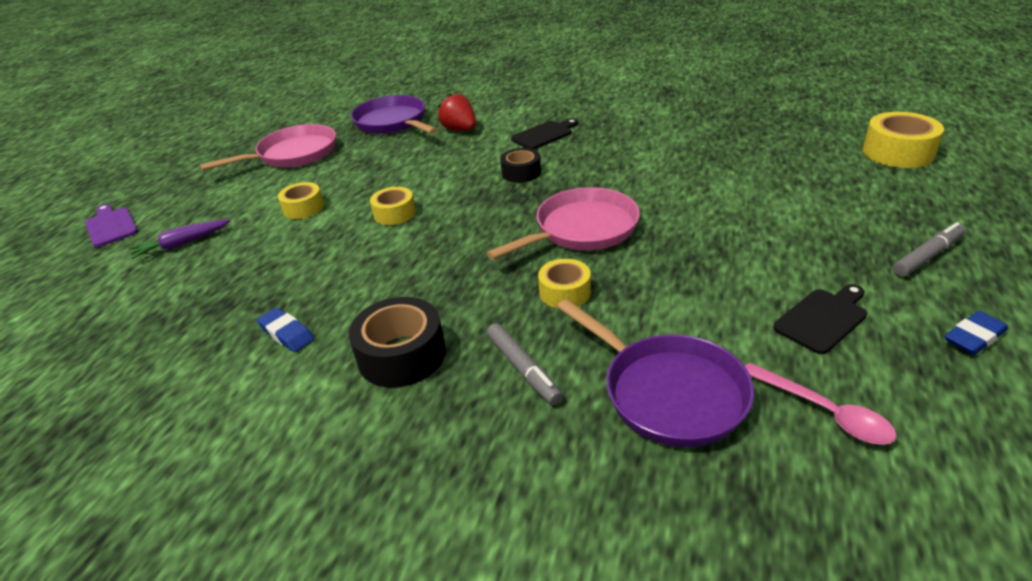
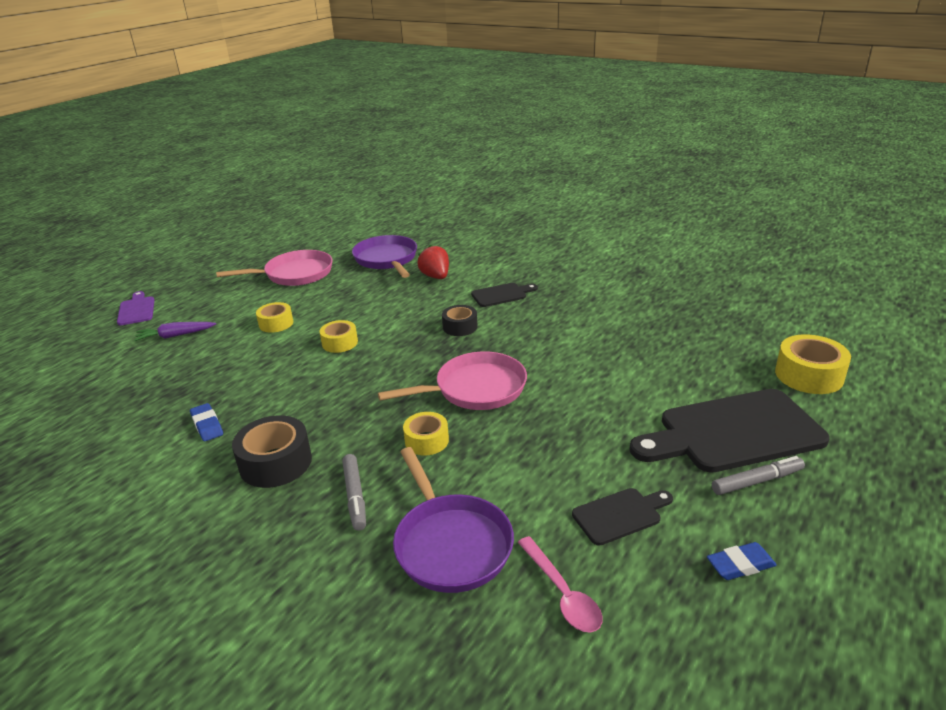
camera: 15 degrees right, 5 degrees down
none -> black cutting board [629,389,830,473]

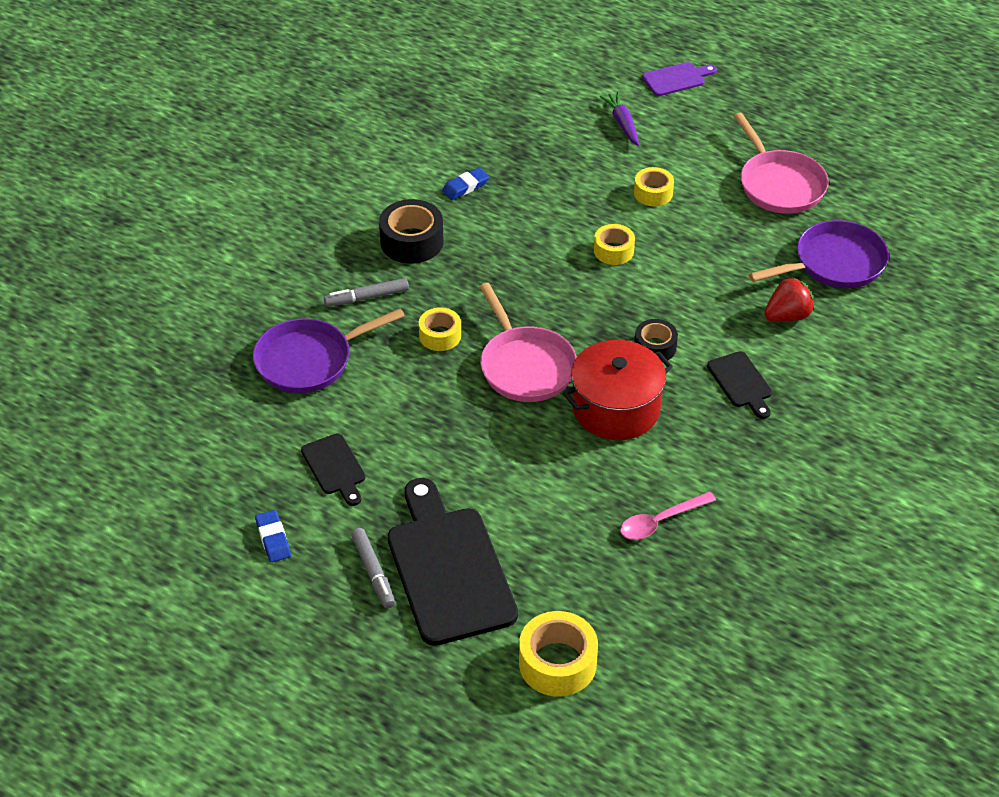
camera: 85 degrees right, 15 degrees up
pink spoon [518,536,603,632] -> pink spoon moved to [620,492,716,540]
none -> red pot [563,340,673,440]

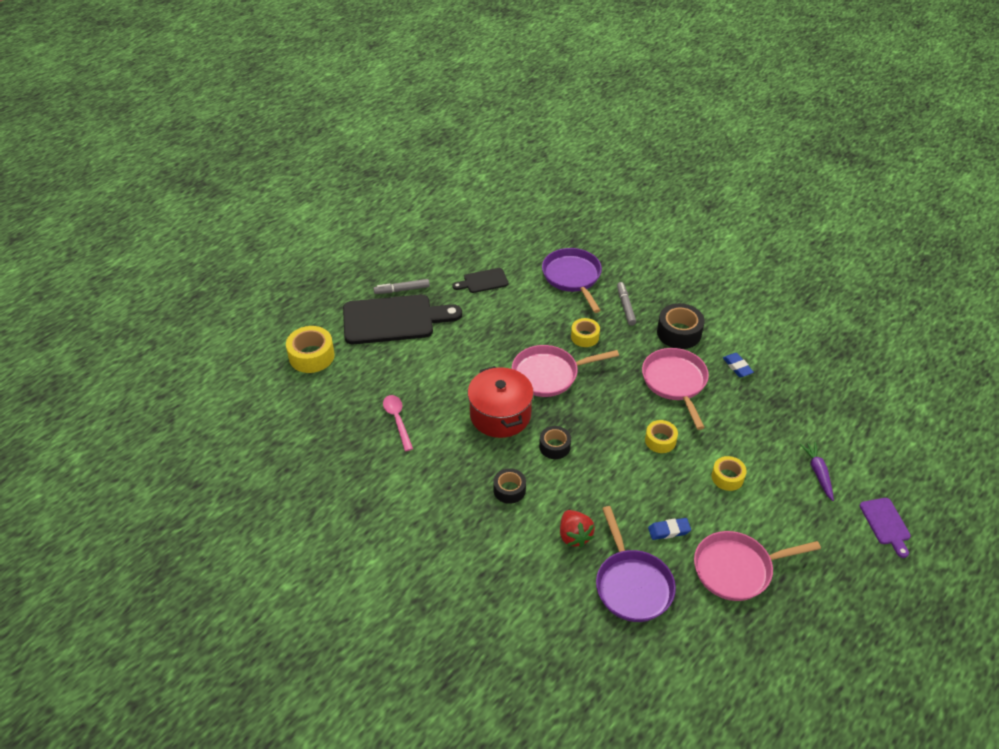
camera: 100 degrees right, 0 degrees up
blue eraser [255,510,291,562] -> blue eraser moved to [648,518,691,540]
purple carrot [600,92,639,146] -> purple carrot turned 90 degrees counterclockwise [800,442,834,501]
black cutting board [707,351,772,419] -> black tape [493,468,526,504]
none -> pink pan [642,348,709,430]

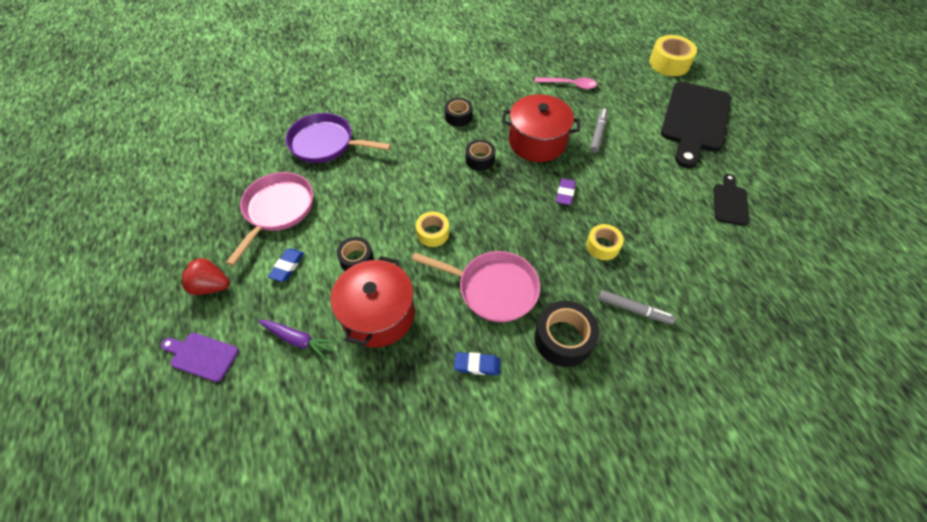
camera: 120 degrees right, 10 degrees up
grey marker [373,279,430,294] -> grey marker moved to [590,108,608,153]
pink pan [512,345,619,397] -> purple eraser [556,178,576,205]
purple pan [542,248,602,313] -> none
red strawberry [560,510,595,547] -> red strawberry moved to [180,257,230,295]
blue eraser [648,518,691,540] -> blue eraser moved to [268,248,304,282]
yellow tape [712,456,747,491] -> black tape [337,237,374,271]
none -> red pot [331,256,415,347]

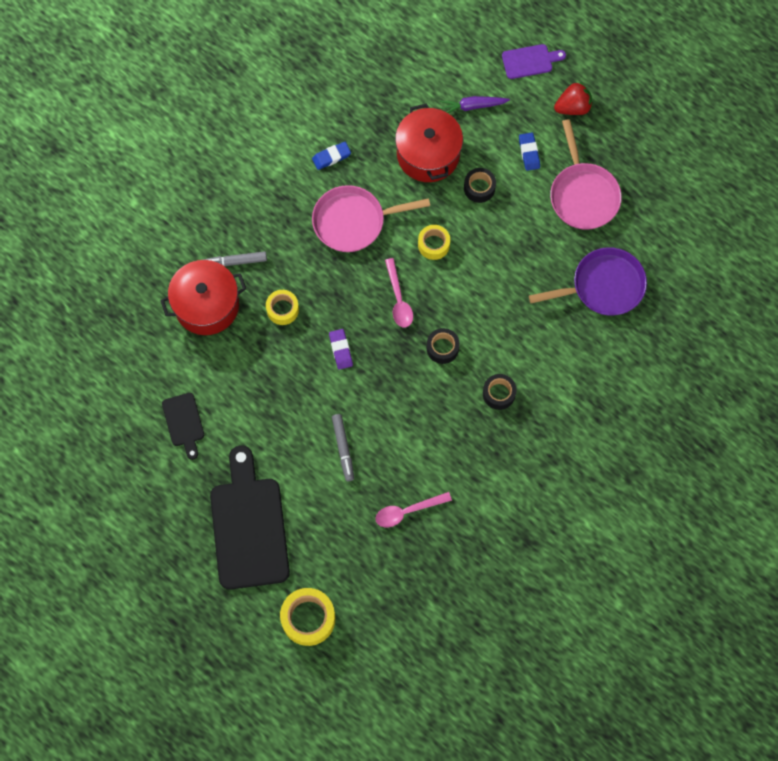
camera: 150 degrees right, 15 degrees up
red pot [502,94,580,162] -> red pot moved to [160,260,246,335]
black tape [534,301,599,367] -> none
none -> pink spoon [385,258,413,327]

